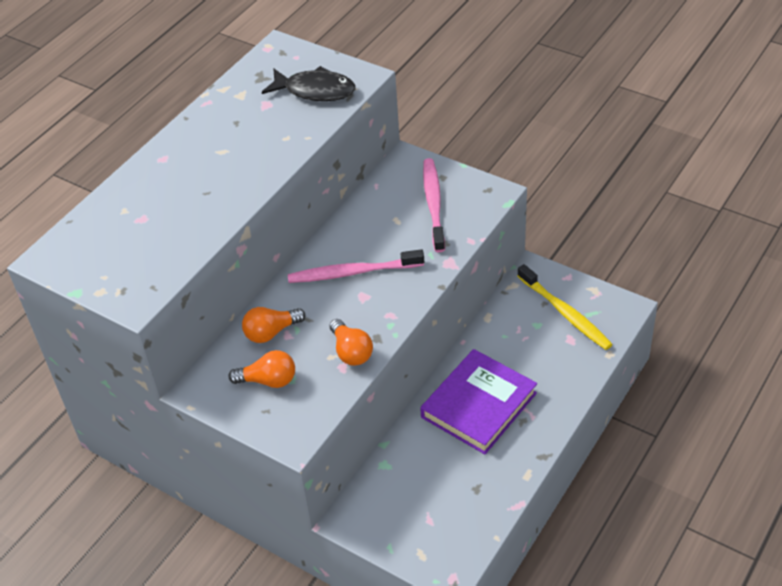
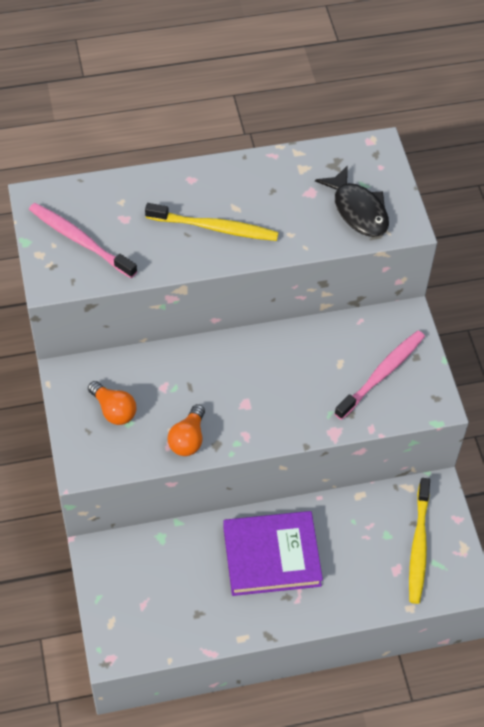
camera: 40 degrees right, 10 degrees up
orange light bulb [242,307,305,343] -> none
pink toothbrush [288,249,424,283] -> pink toothbrush moved to [29,203,137,278]
none -> yellow toothbrush [145,203,279,241]

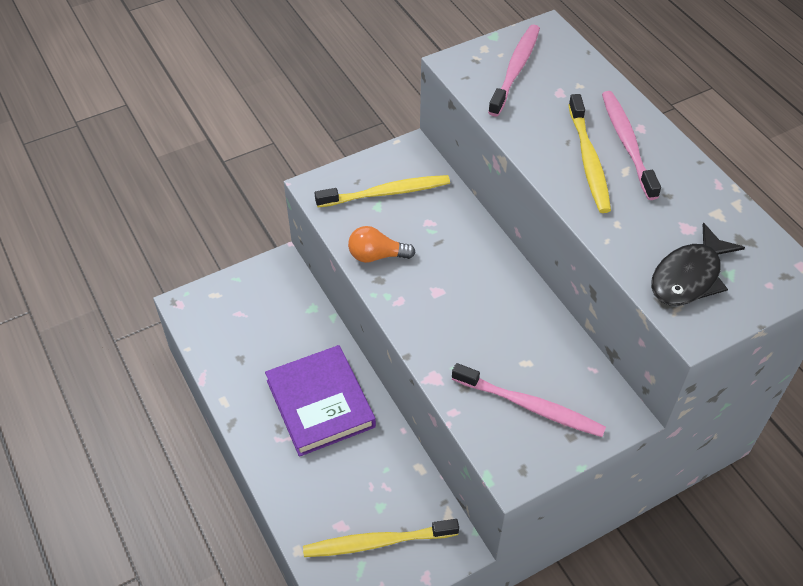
camera: 75 degrees right, 5 degrees down
orange light bulb [88,381,137,425] -> yellow toothbrush [315,175,450,208]
none -> pink toothbrush [602,91,661,200]

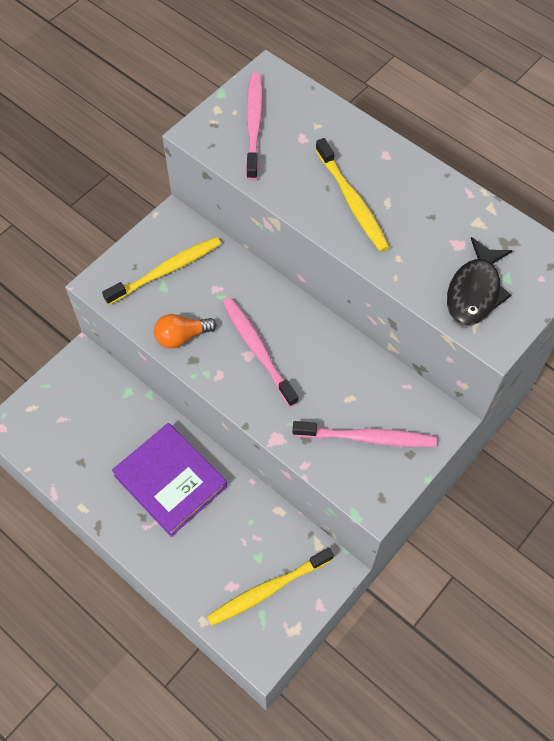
camera: 20 degrees left, 10 degrees up
pink toothbrush [602,91,661,200] -> pink toothbrush moved to [222,297,298,407]

